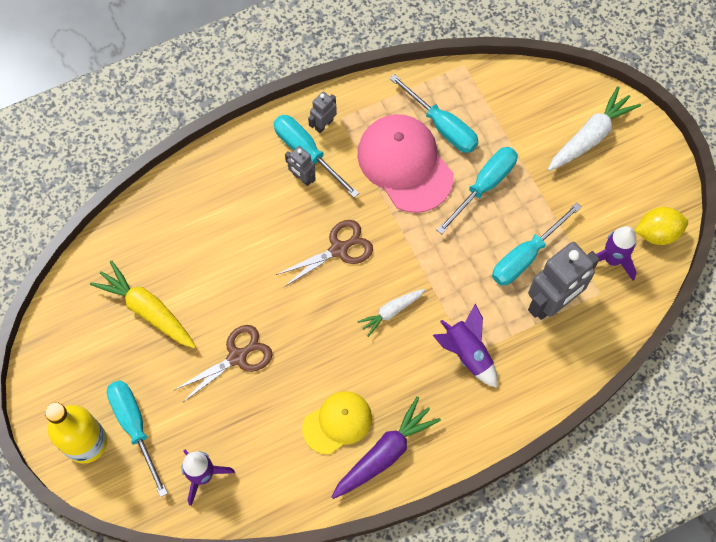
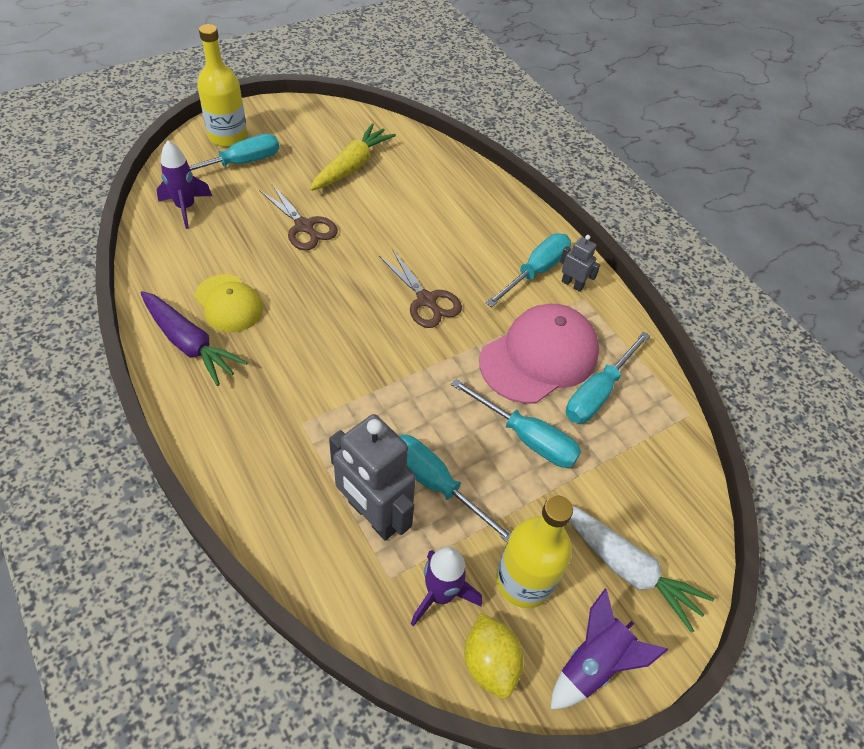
camera: 80 degrees right, 15 degrees down
grey robot [285,146,316,186] -> none
white carrot [357,289,425,337] -> none
purple rocket [432,304,497,388] -> purple rocket moved to [550,588,668,710]
none -> yellow bottle [496,495,573,608]

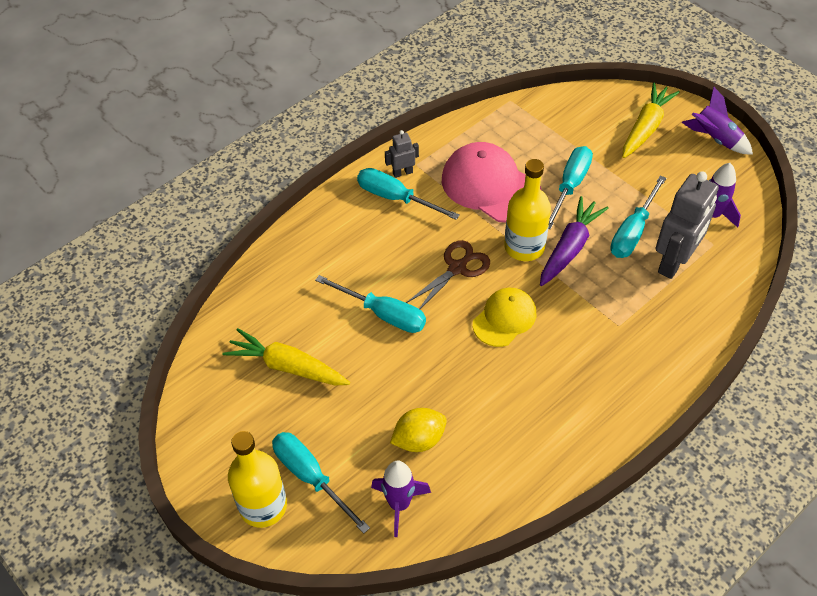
camera: 95 degrees left, 0 degrees up
purple carrot [141,291,248,386] -> purple carrot moved to [540,196,609,286]
yellow cap [195,274,263,332] -> yellow cap moved to [473,288,536,347]
brown scissors [259,184,338,250] -> none
yellow lemon [464,613,524,698] -> yellow lemon moved to [390,408,447,452]
yellow bottle [496,495,573,608] -> yellow bottle moved to [504,159,551,261]
grey robot [560,235,600,292] -> grey robot turned 45 degrees clockwise [385,130,419,178]
turquoise screwdriver [566,331,650,424] -> turquoise screwdriver moved to [315,275,426,333]
white carrot [569,506,714,633] -> yellow carrot [622,83,680,158]

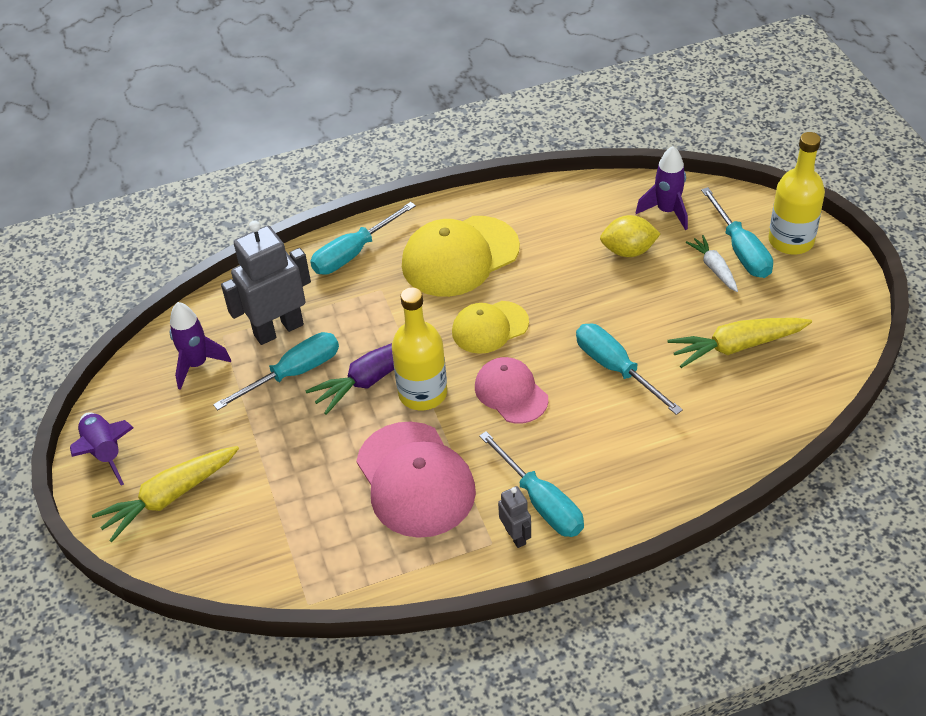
camera: 155 degrees left, 5 degrees down
yellow carrot [222,328,350,385] -> yellow carrot turned 120 degrees clockwise [667,318,812,368]
grey robot [385,130,419,178] -> grey robot turned 120 degrees counterclockwise [498,486,531,548]
brown scissors [406,240,490,309] -> pink cap [475,357,548,424]
turquoise screwdriver [548,146,593,229] -> turquoise screwdriver moved to [310,202,416,275]
none -> yellow cap [402,216,520,297]
none -> white carrot [686,235,738,292]

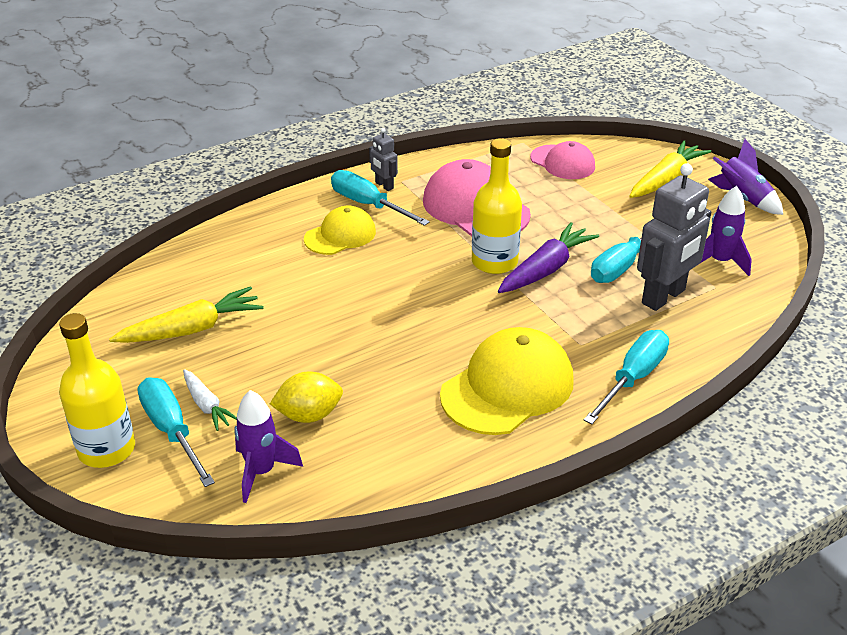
camera: 165 degrees right, 10 degrees down
yellow cap [452,301,529,354] -> yellow cap moved to [304,206,376,255]
pink cap [475,357,548,424] -> pink cap moved to [530,141,595,179]
turquoise screwdriver [576,324,683,415] -> none

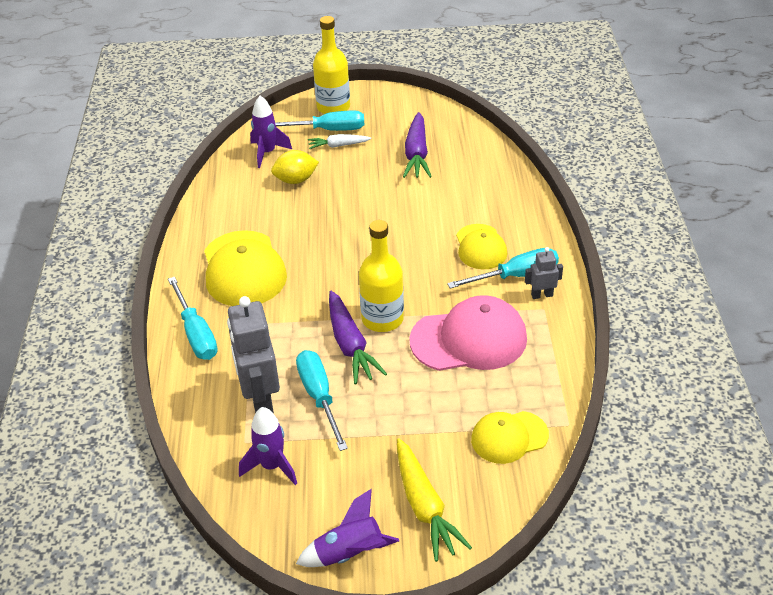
camera: 120 degrees right, 5 degrees up
yellow carrot [109,286,264,343] -> purple carrot [403,112,432,178]
yellow lemon [270,371,343,423] -> yellow lemon turned 60 degrees clockwise [271,150,319,184]
pink cap [530,141,595,179] -> yellow cap [471,411,549,464]

